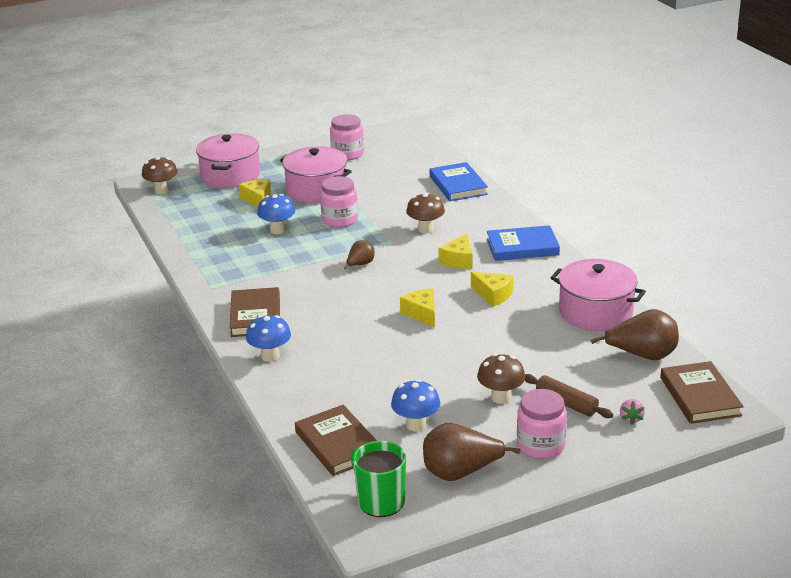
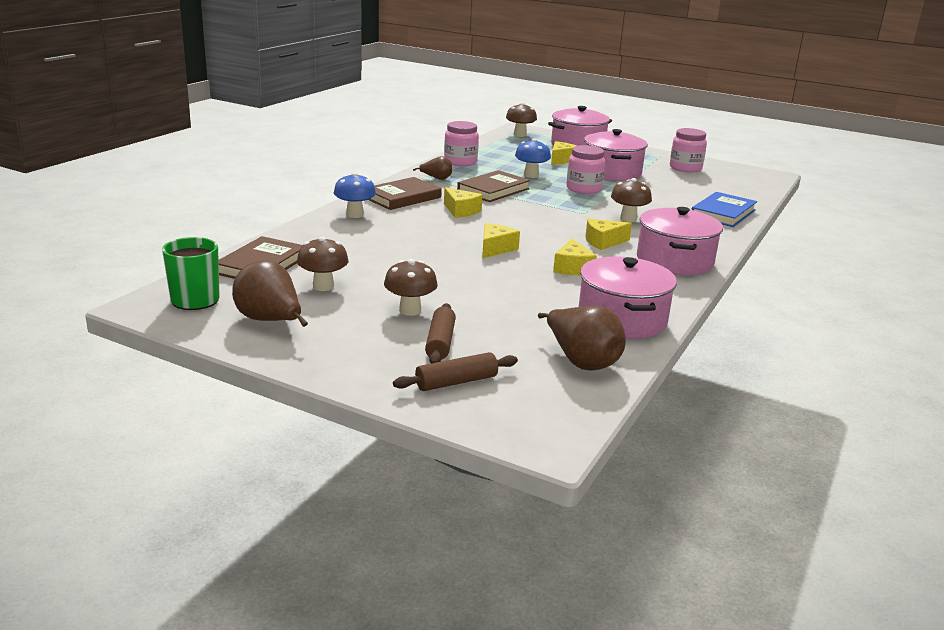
camera: 50 degrees right, 5 degrees down
brown pear [344,240,375,269] -> brown pear moved to [413,156,452,180]
blue mushroom [391,379,440,432] -> brown mushroom [297,237,349,291]
blue book [487,225,560,261] -> pink pot [637,207,723,275]
pink jar [517,389,567,459] -> pink jar moved to [444,121,479,166]
pink strawberry [620,399,645,425] -> brown rolling pin [393,352,518,391]
brown book [660,361,744,424] -> brown book moved to [457,170,530,202]
none -> yellow cheese [444,187,483,218]

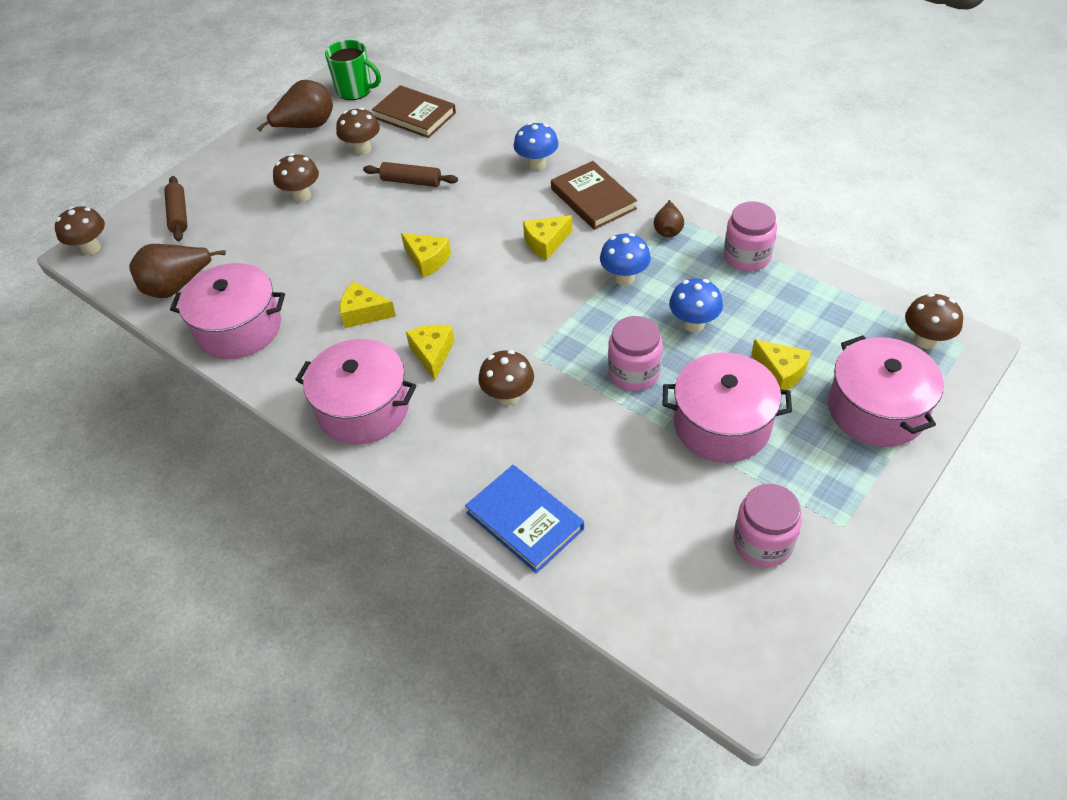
camera: 105 degrees right, 25 degrees up
brown rolling pin [425,303,456,363] -> brown rolling pin moved to [363,162,458,187]
brown book [457,170,530,202] -> blue mushroom [600,233,651,286]
none -> brown mushroom [55,206,105,255]

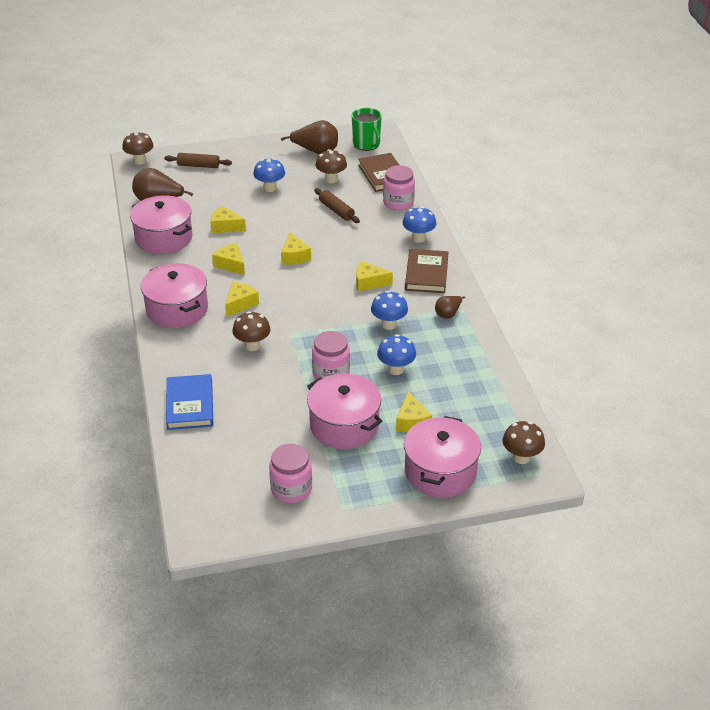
camera: 35 degrees right, 10 degrees down
brown rolling pin [164,176,187,241] -> brown rolling pin turned 75 degrees clockwise [164,153,232,168]
brown mushroom [273,153,319,202] -> blue mushroom [253,158,285,192]
pink jar [724,201,777,271] -> pink jar moved to [383,165,415,210]
none -> yellow cheese [210,206,246,233]

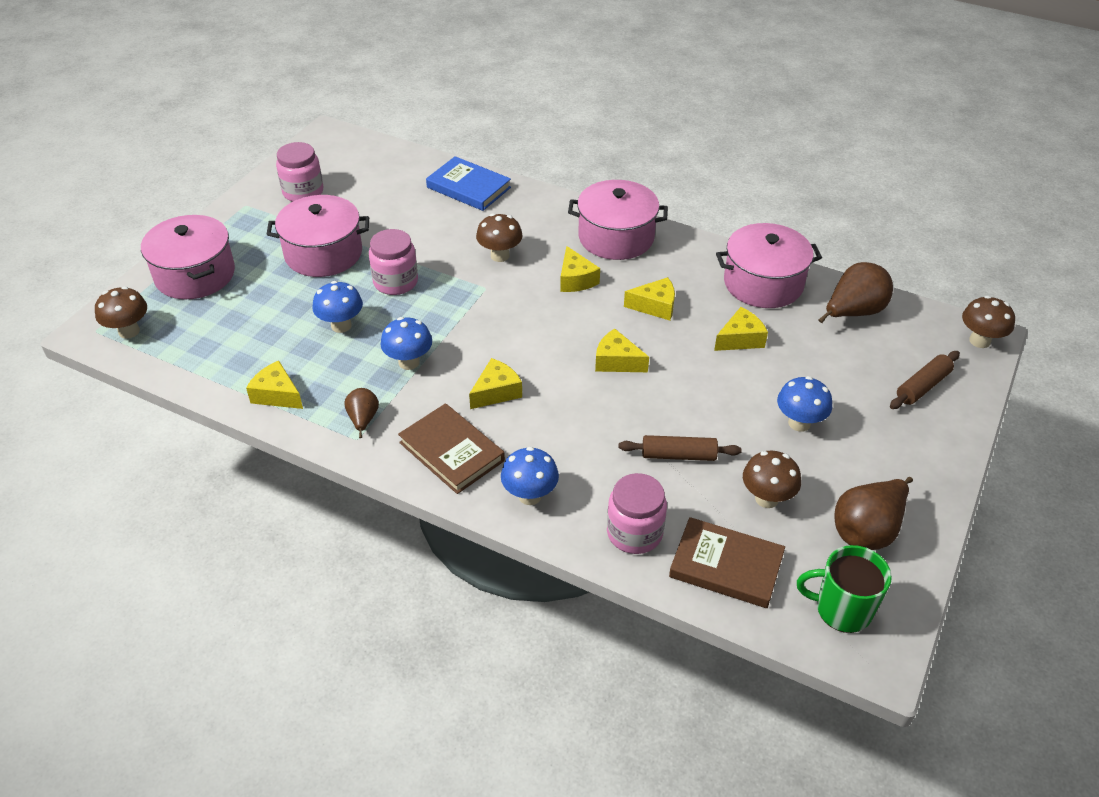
camera: 130 degrees right, 5 degrees up
yellow cheese [396,391,432,432] -> yellow cheese moved to [246,361,303,409]

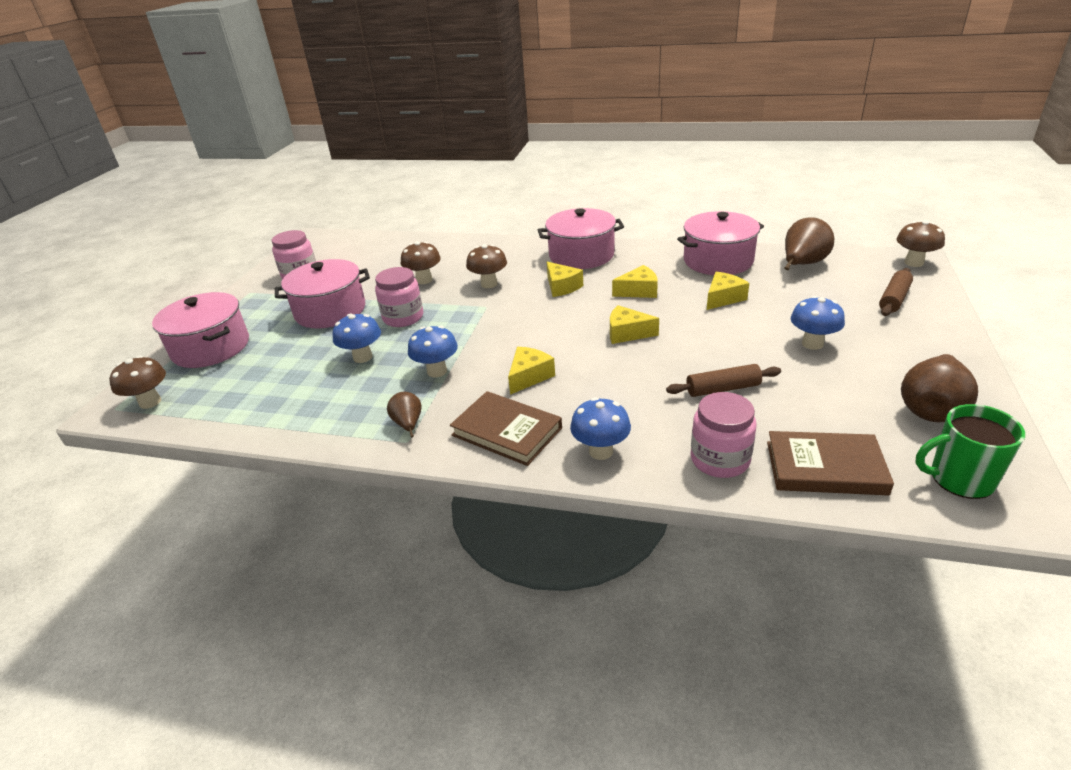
camera: 10 degrees left, 10 degrees down
yellow cheese [246,361,303,409] -> none
blue book [426,156,511,211] -> none
brown mushroom [743,451,801,508] -> brown mushroom moved to [401,241,441,284]

